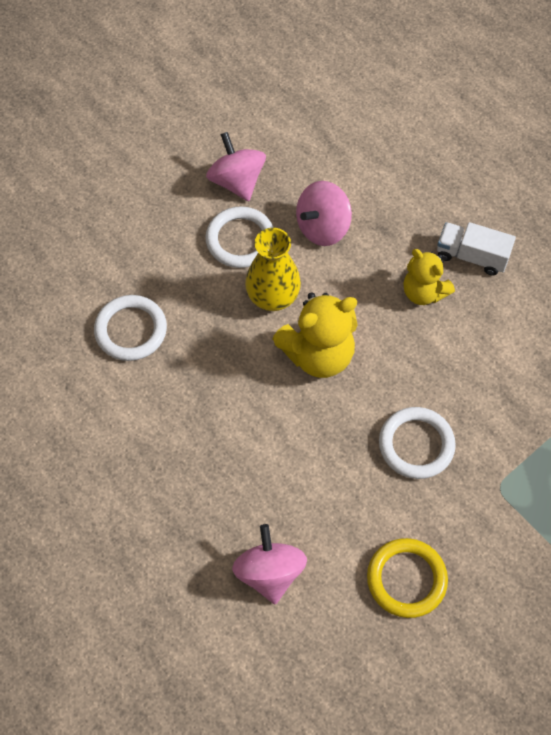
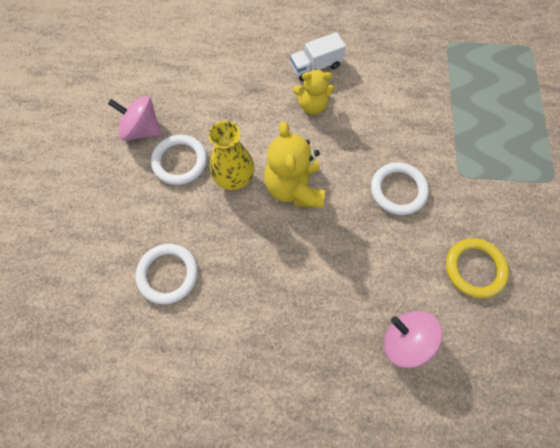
camera: 45 degrees left, 5 degrees up
yellow teddy bear [272,292,358,378] -> yellow teddy bear turned 150 degrees clockwise [264,121,325,208]
pink spinning top [296,181,352,246] -> none

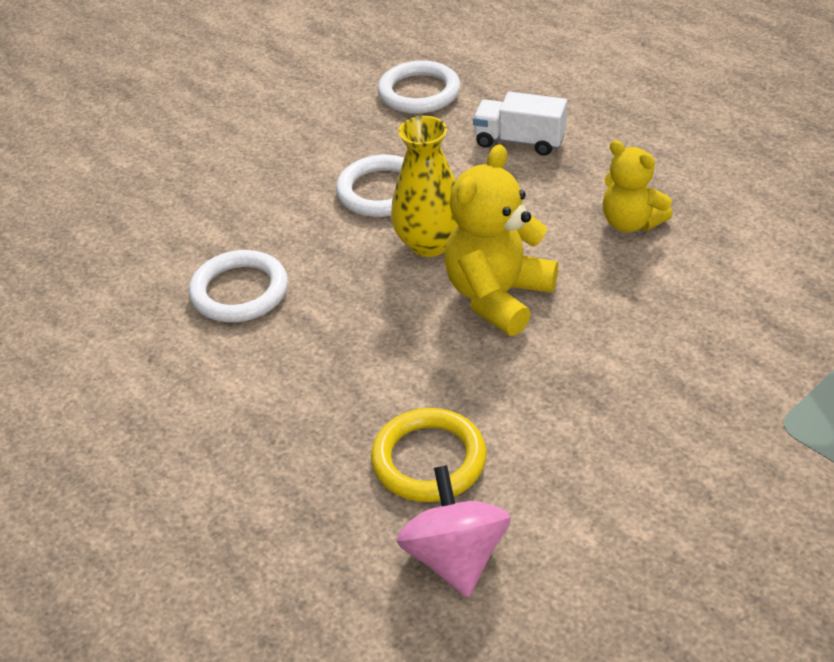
camera: 45 degrees right, 25 degrees down
pink spinning top [108,96,162,141] -> none
white truck [290,32,346,81] -> white truck moved to [473,92,567,156]
white ring [371,162,429,215] -> white ring moved to [378,61,461,114]
yellow ring [446,238,509,298] -> yellow ring moved to [371,408,487,502]

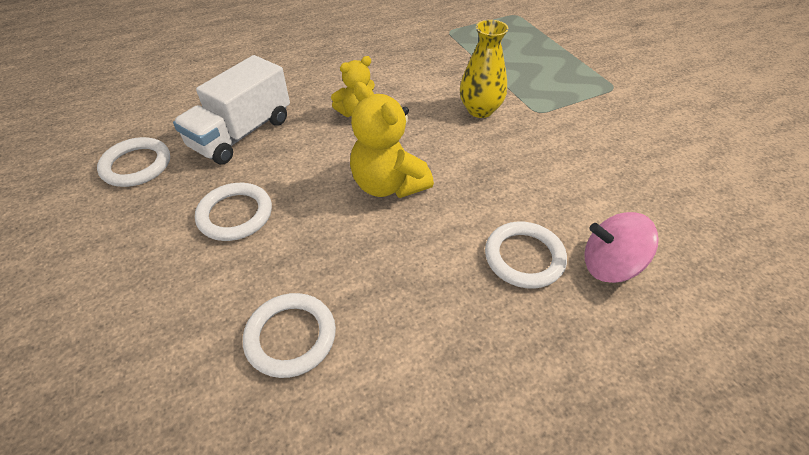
camera: 75 degrees left, 5 degrees up
yellow ring [371,408,487,502] -> white ring [485,221,567,289]
yellow vase [391,116,456,257] -> yellow vase moved to [460,20,509,118]
white truck [473,92,567,156] -> white truck [173,55,290,164], size x1.67

